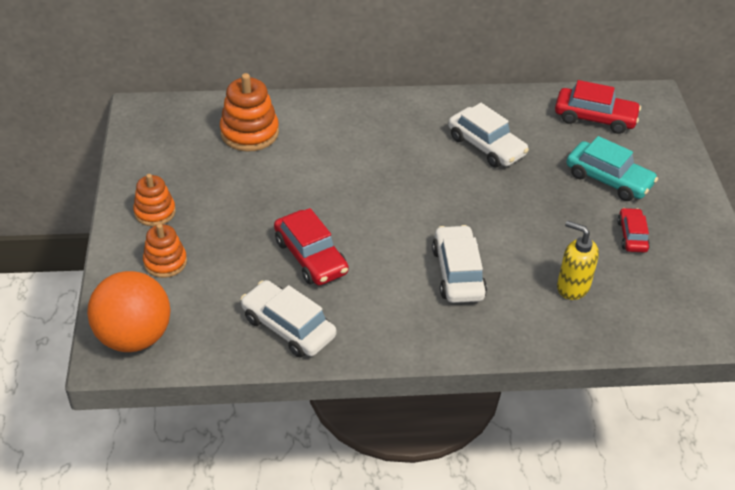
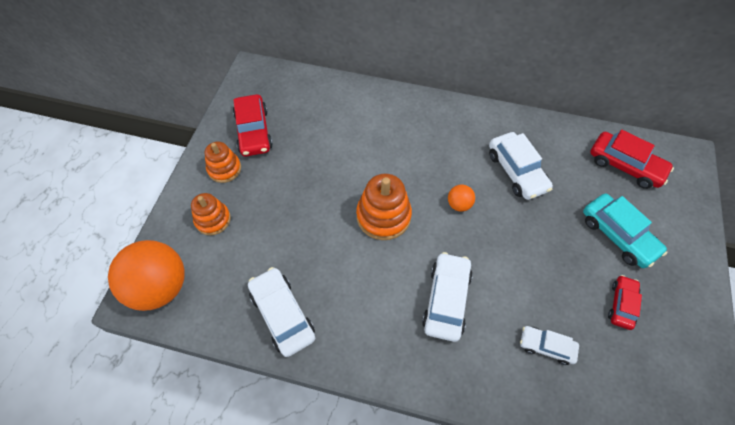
camera: 20 degrees right, 15 degrees up
orange stacking toy [220,73,279,152] -> orange stacking toy moved to [356,174,412,240]
red car [274,208,349,285] -> red car moved to [233,94,273,157]
yellow soap dispenser [557,220,599,300] -> white car [520,326,579,365]
none -> orange ball [448,185,475,212]

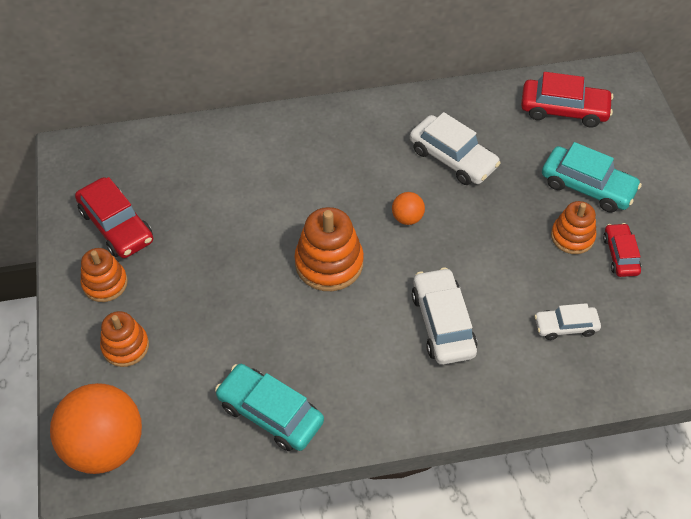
camera: 25 degrees left, 5 degrees down
white car [248,267,315,357] -> turquoise car [215,364,324,451]
none -> orange stacking toy [551,201,596,254]

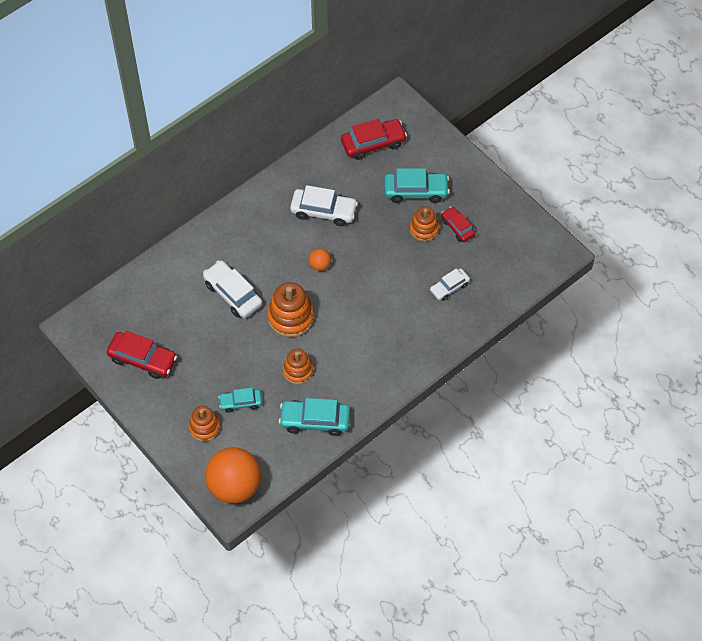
camera: 30 degrees left, 5 degrees up
orange stacking toy [81,248,128,302] -> orange stacking toy moved to [282,349,313,384]
white car [412,267,477,365] -> white car moved to [203,260,263,318]
none -> turquoise car [218,388,262,413]

